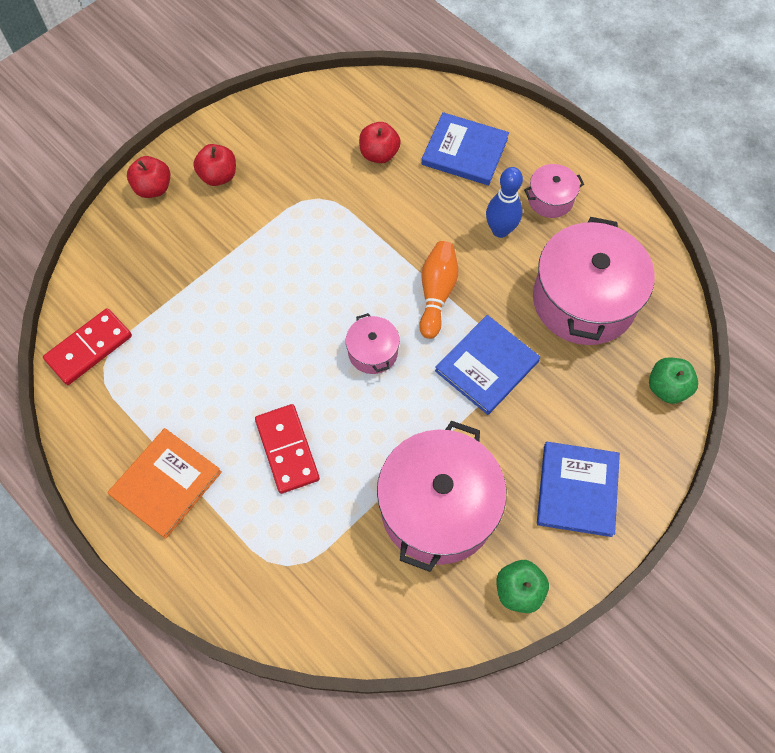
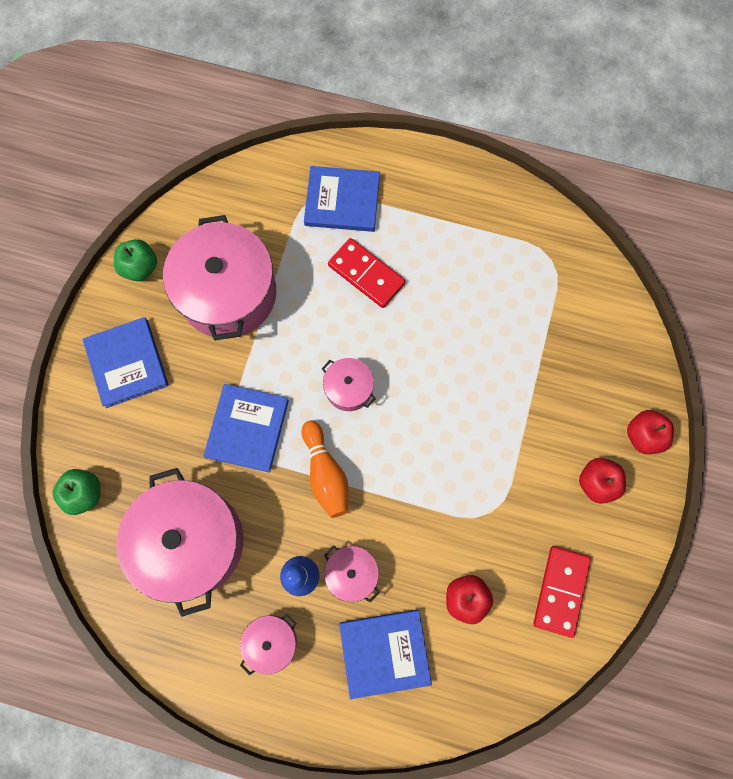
camera: 150 degrees right, 10 degrees up
red domino [43,308,132,385] -> red domino moved to [533,546,591,638]
orange book [108,428,222,539] -> none
none -> blue book [304,166,380,232]
none -> pink pot [324,546,380,603]

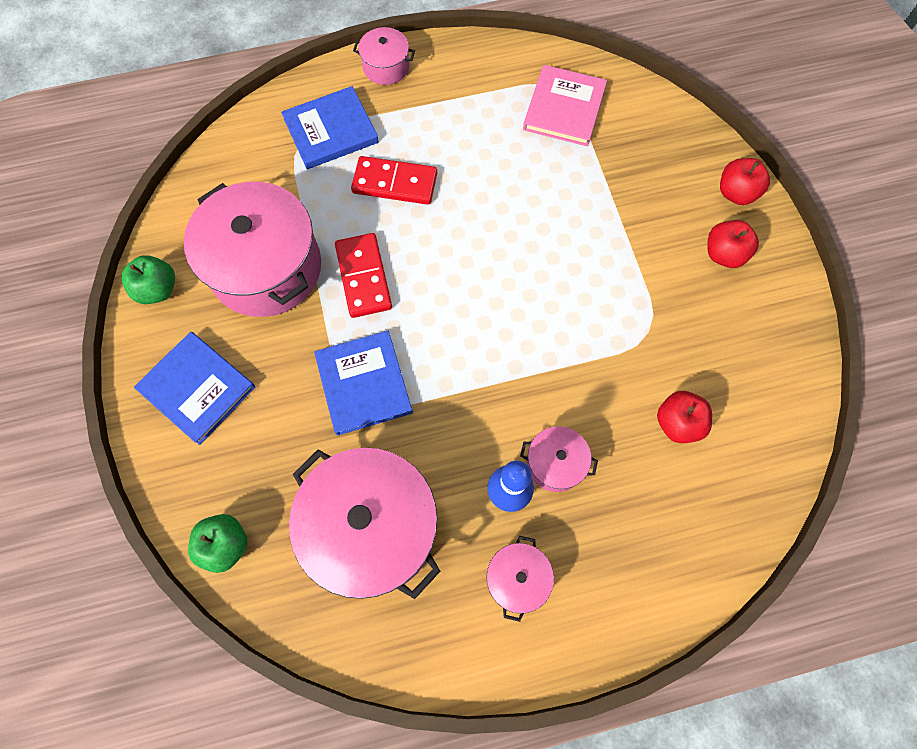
camera: 30 degrees left, 5 degrees down
orange bowling pin [301,420,349,518] -> none
pink pot [322,358,376,411] -> pink pot moved to [353,27,415,85]
blue book [339,610,432,699] -> none
red domino [533,546,591,638] -> red domino moved to [335,233,392,318]
none -> pink book [523,65,607,146]

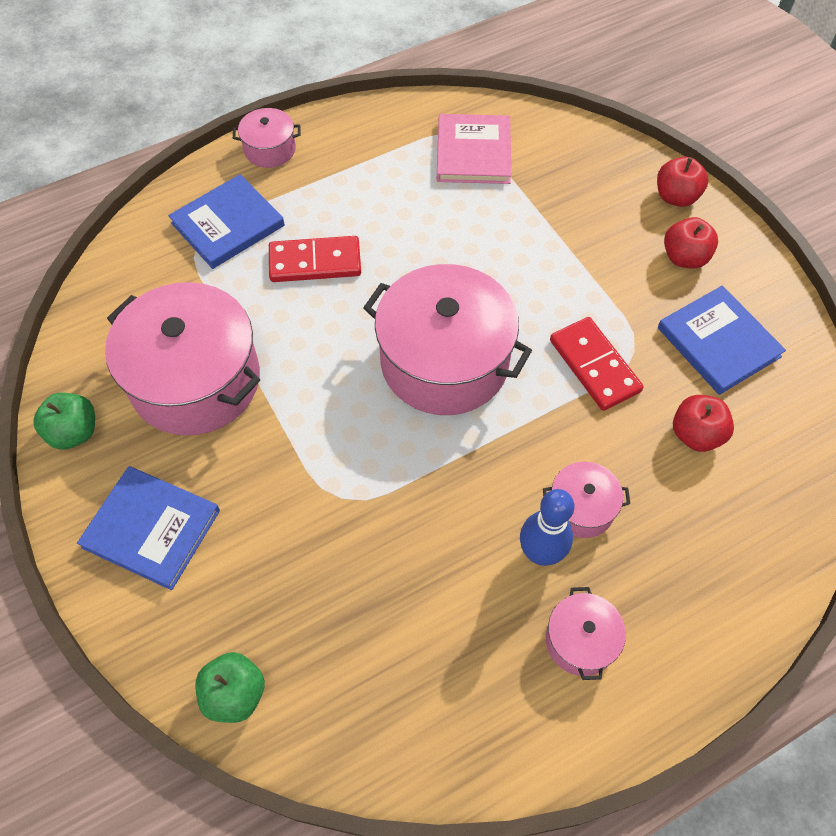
camera: 15 degrees left, 10 degrees down
pink pot [289,448,440,599] -> pink pot moved to [363,264,532,415]
blue book [315,331,413,435] -> blue book moved to [658,286,786,395]
red domino [335,233,392,318] -> red domino moved to [550,317,643,411]

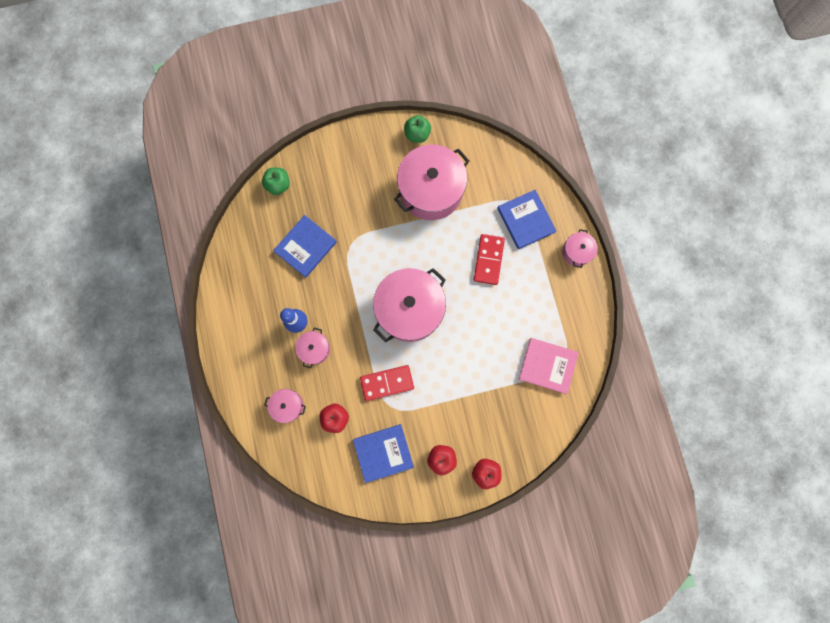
camera: 105 degrees right, 20 degrees up
blue book [77,466,220,590] -> blue book moved to [273,215,337,278]
pink pot [546,587,626,680] -> pink pot moved to [264,389,306,423]

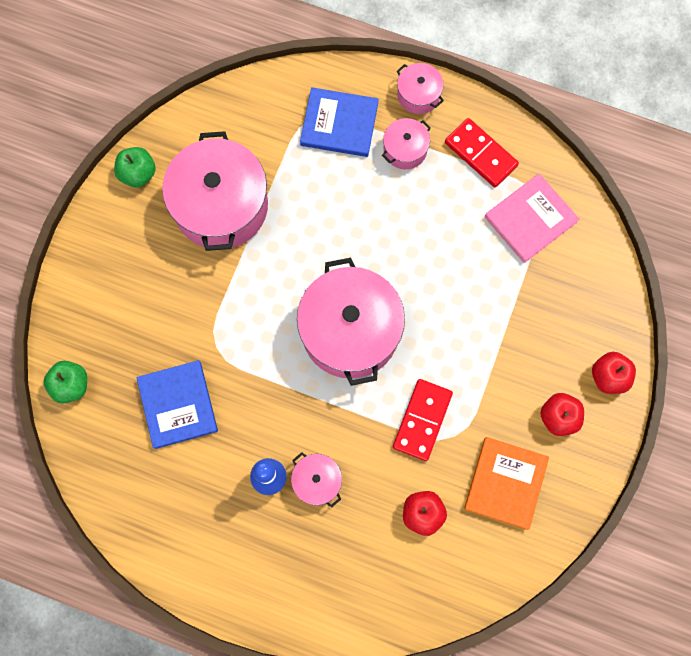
camera: 55 degrees left, 5 degrees down
pink pot [264,389,306,423] -> pink pot moved to [382,118,431,169]
blue book [353,424,414,483] -> orange book [464,437,549,530]
red domino [474,234,505,285] -> red domino moved to [445,118,519,187]

